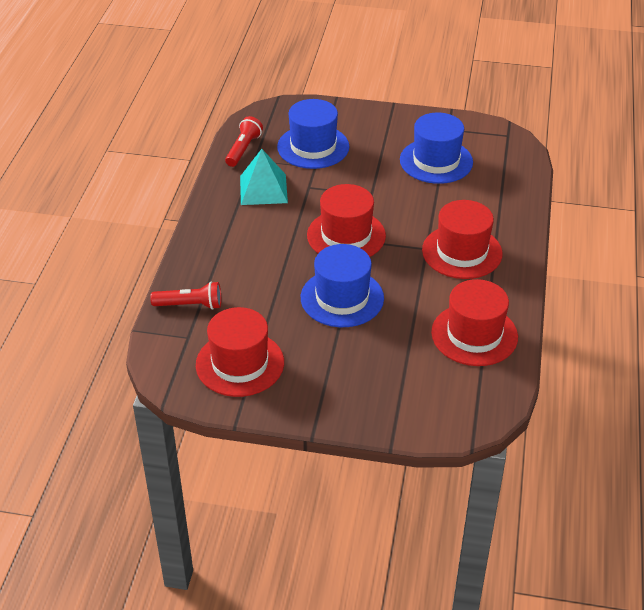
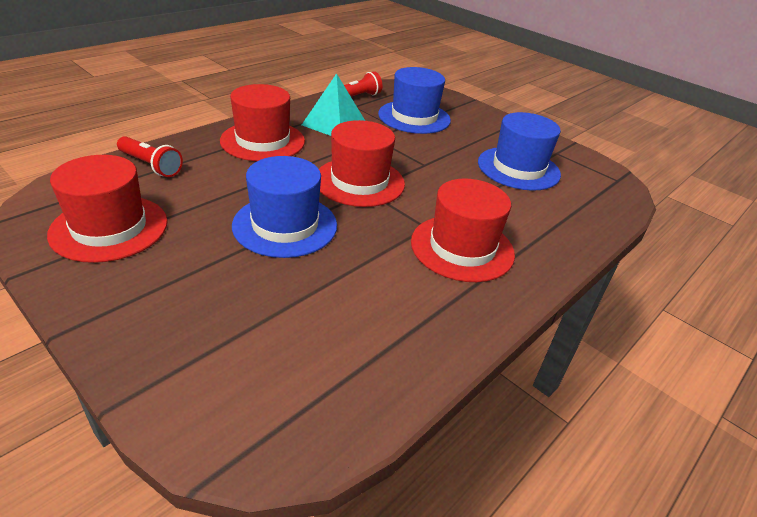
camera: 30 degrees right, 5 degrees down
red hat [431,279,518,366] -> red hat moved to [220,84,305,161]

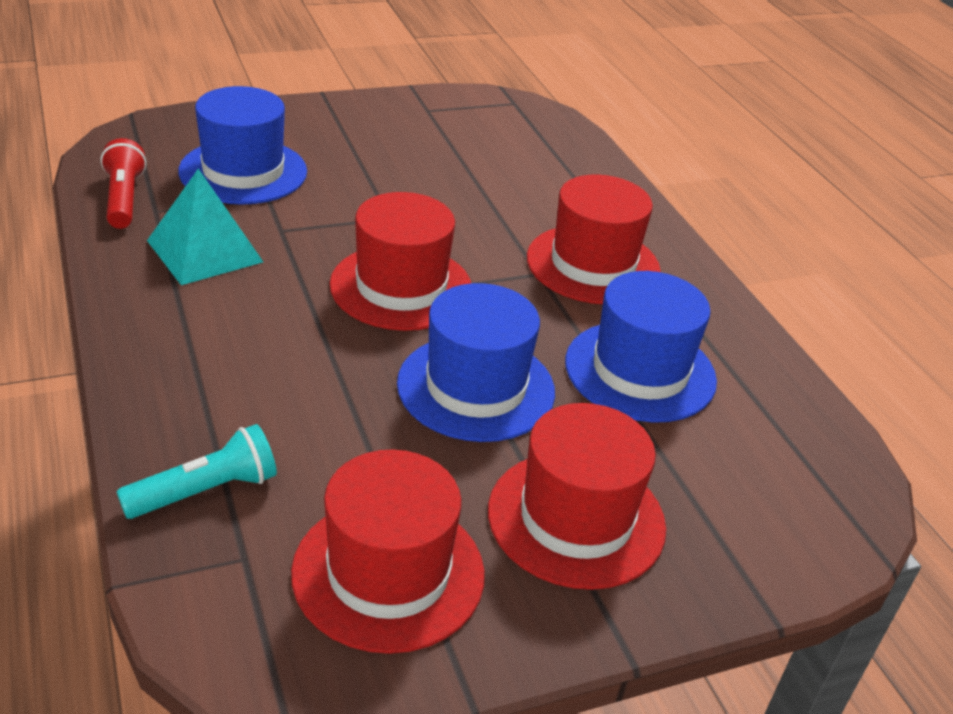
camera: 65 degrees left, 0 degrees up
red flashlight [117,136,183,177] -> turquoise flashlight [116,424,277,519]
red hat [220,84,305,161] -> red hat moved to [488,403,666,590]
blue hat [478,112,561,191] -> blue hat moved to [565,271,717,423]

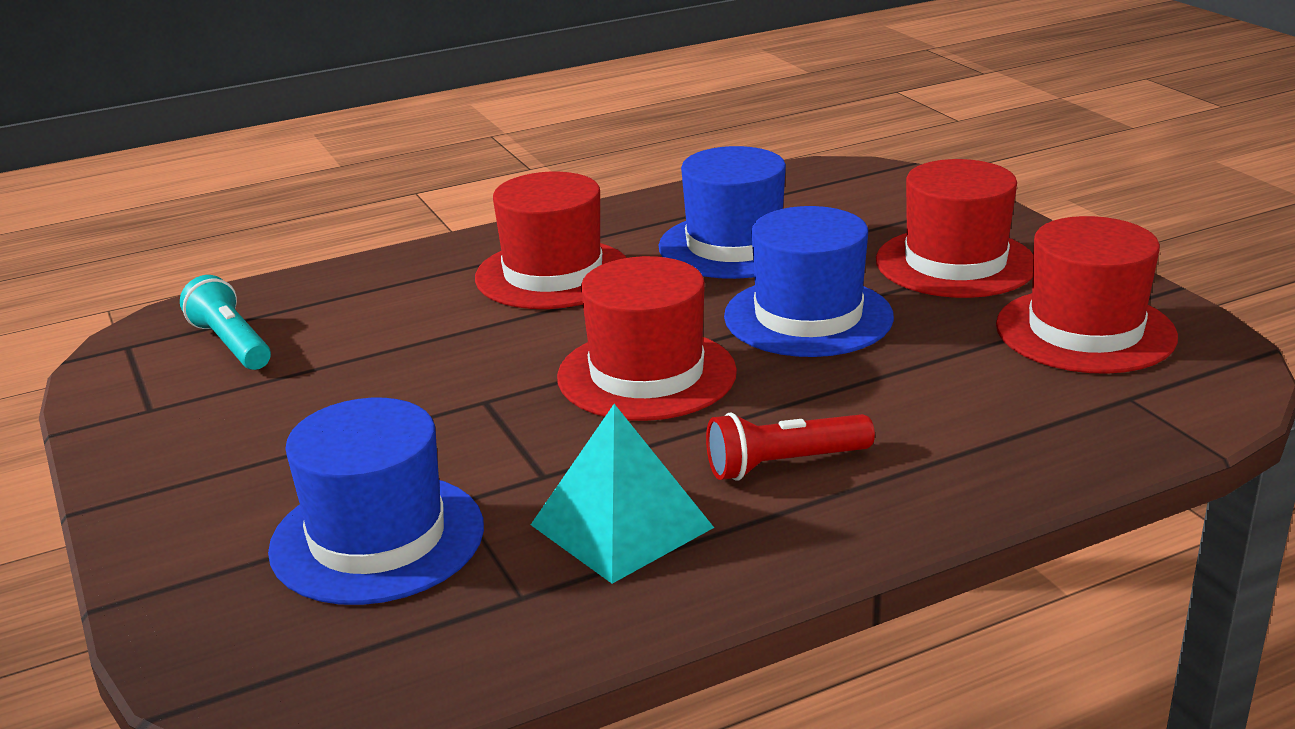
camera: 90 degrees left, 10 degrees down
red flashlight [101,138,147,229] -> red flashlight moved to [706,413,875,481]
turquoise flashlight [116,424,277,519] -> turquoise flashlight moved to [180,275,271,370]

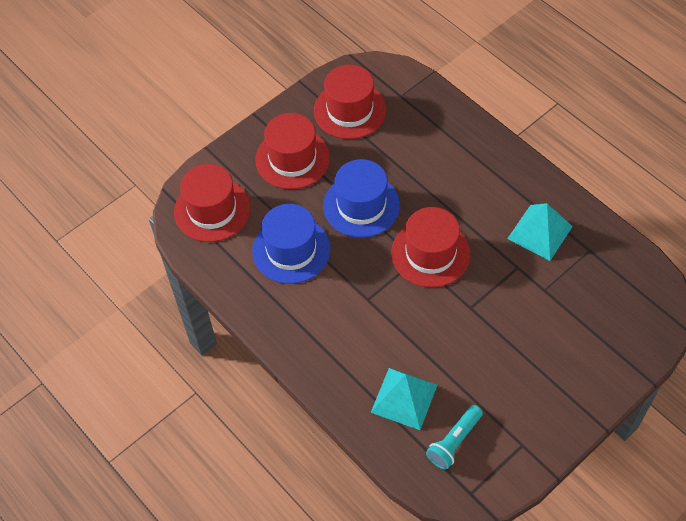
camera: 105 degrees left, 30 degrees up
blue hat [268,398,484,605] -> none
red hat [475,172,627,309] -> red hat moved to [174,164,250,242]
red flashlight [706,413,875,481] -> none
none -> turquoise pyramid [371,368,437,430]

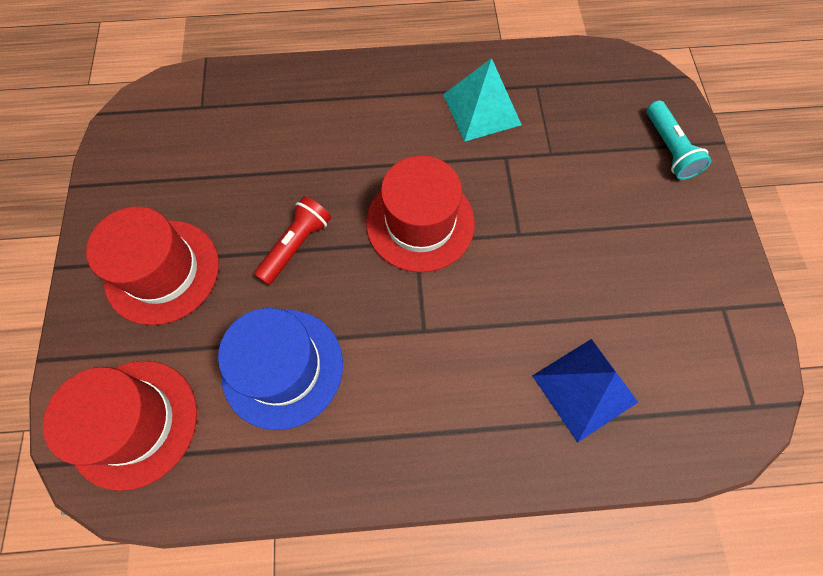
camera: 55 degrees left, 10 degrees up
red hat [314,65,386,139] -> none
blue hat [323,159,400,238] -> red flashlight [254,196,331,285]
turquoise pyramid [371,368,437,430] -> blue pyramid [532,339,638,443]
turquoise flashlight [426,405,483,470] -> turquoise flashlight moved to [647,100,711,180]

